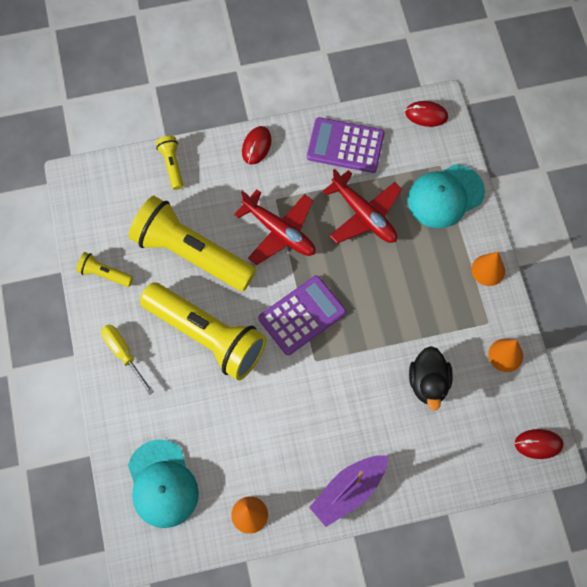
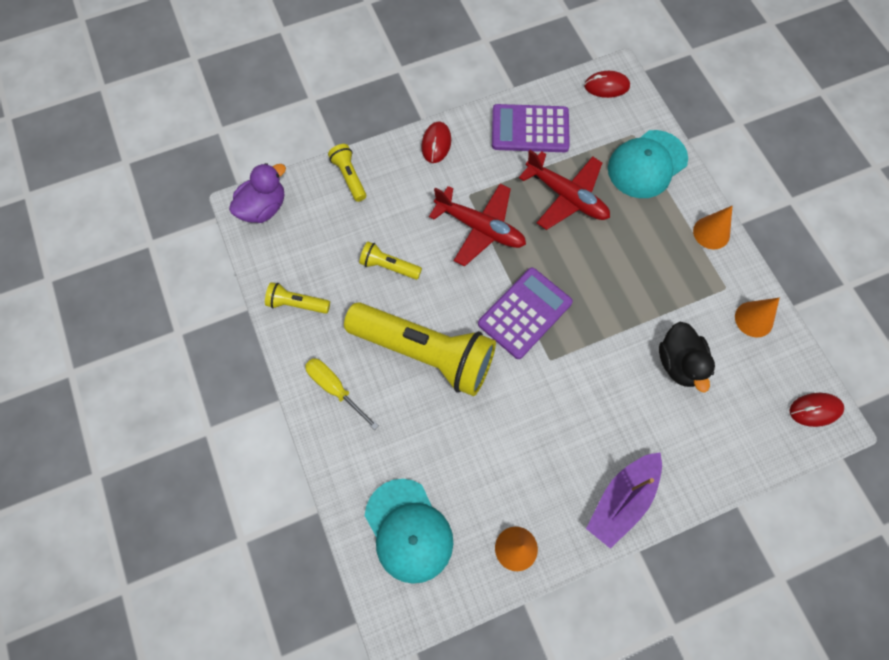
camera: 10 degrees left, 0 degrees up
yellow flashlight [129,196,256,291] -> yellow flashlight [359,242,422,280], size x0.43
none -> purple duck [229,163,286,223]

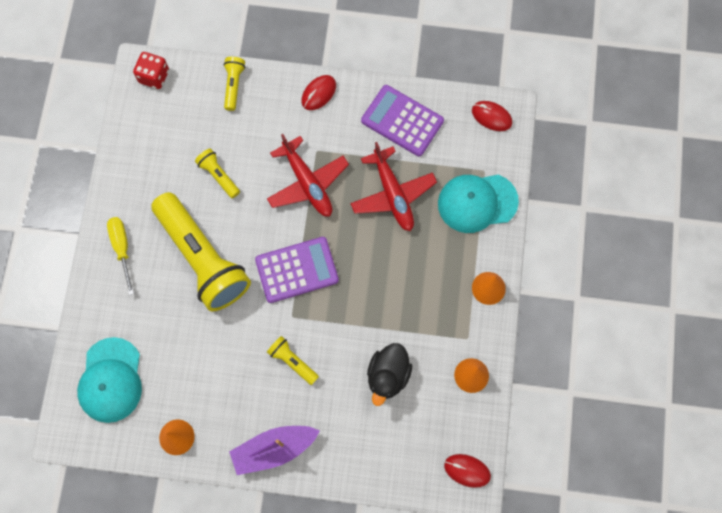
camera: 30 degrees right, 5 degrees up
purple duck [229,163,286,223] -> red dice [133,52,169,89]
yellow flashlight [265,282,330,314] -> yellow flashlight moved to [267,336,319,385]

